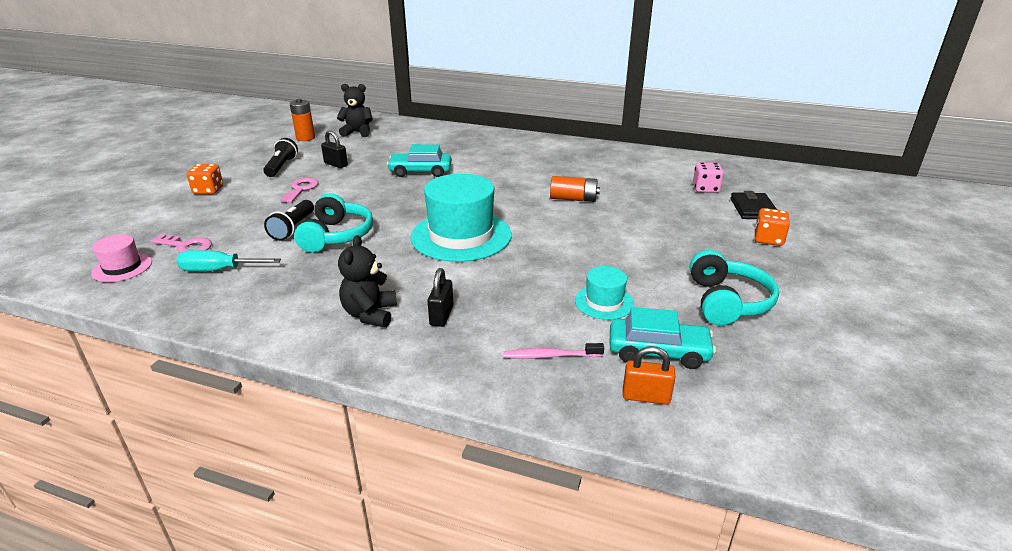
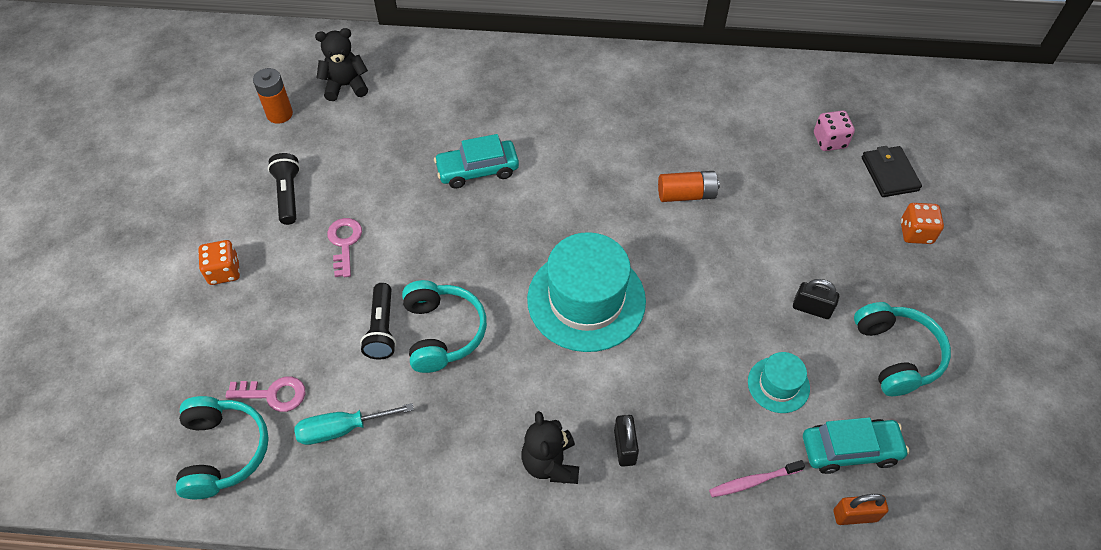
camera: 15 degrees left, 25 degrees up
pink hat [91,234,152,282] -> turquoise headphones [176,396,269,499]
black padlock [321,130,348,168] -> black padlock moved to [793,279,839,319]

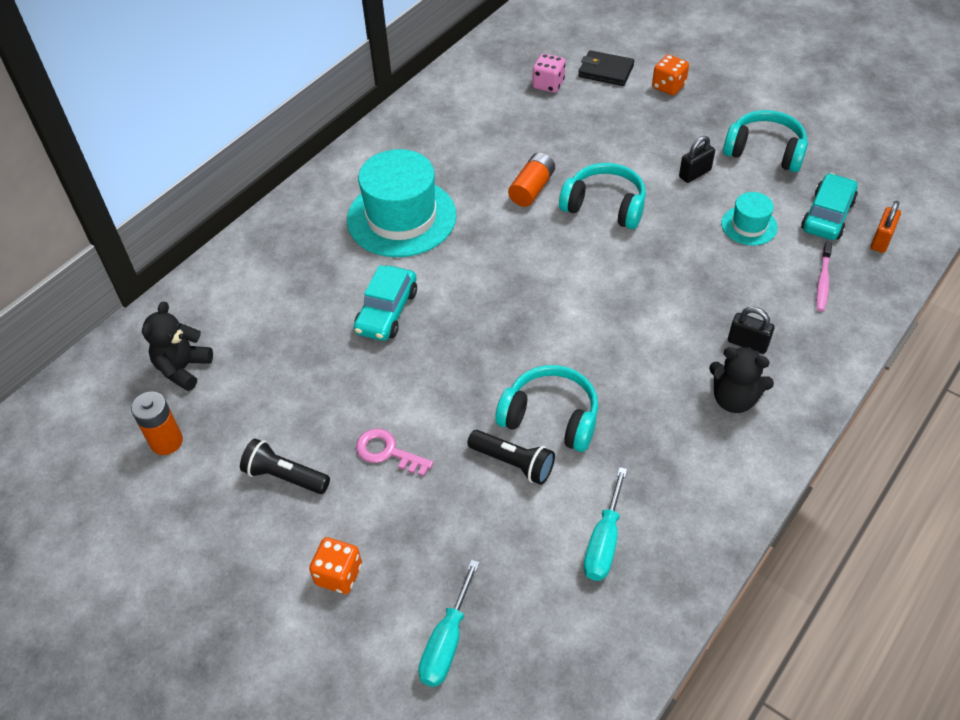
camera: 55 degrees left, 5 degrees down
turquoise headphones [176,396,269,499] -> turquoise headphones moved to [559,163,646,229]
pink key [225,377,305,412] -> none
turquoise hat [527,232,646,352] -> turquoise hat moved to [347,149,457,257]
none -> turquoise screwdriver [418,560,480,687]

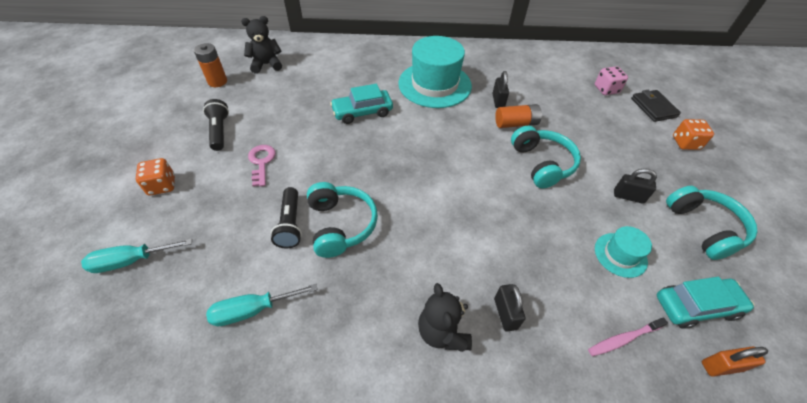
camera: 50 degrees right, 0 degrees up
none -> black padlock [493,71,509,108]

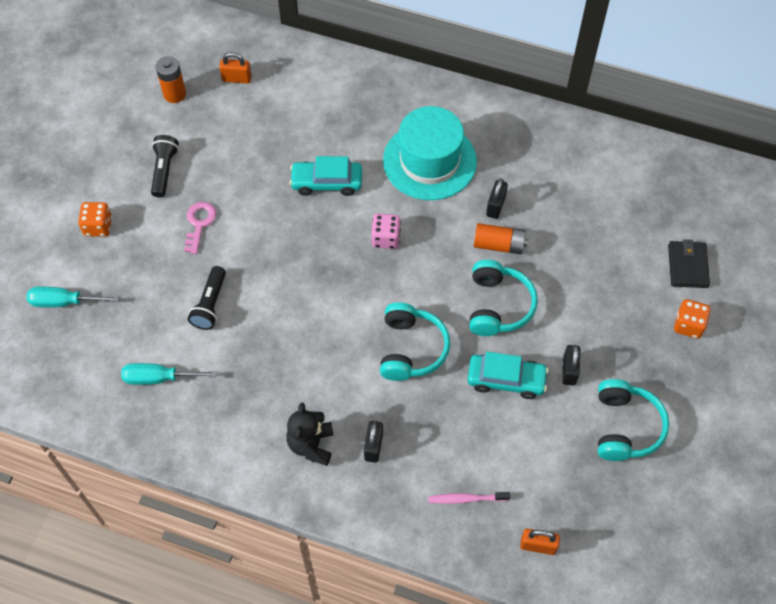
camera: 20 degrees right, 10 degrees up
black teddy bear [241,16,282,74] -> orange padlock [219,52,252,84]
turquoise headphones [307,182,378,258] -> turquoise headphones moved to [380,302,450,381]
pink dice [595,66,628,95] -> pink dice moved to [371,214,401,249]
turquoise hat [595,226,652,278] -> none
black padlock [614,168,657,204] -> black padlock turned 60 degrees clockwise [562,345,580,386]
turquoise car [657,277,755,329] -> turquoise car moved to [467,352,549,399]

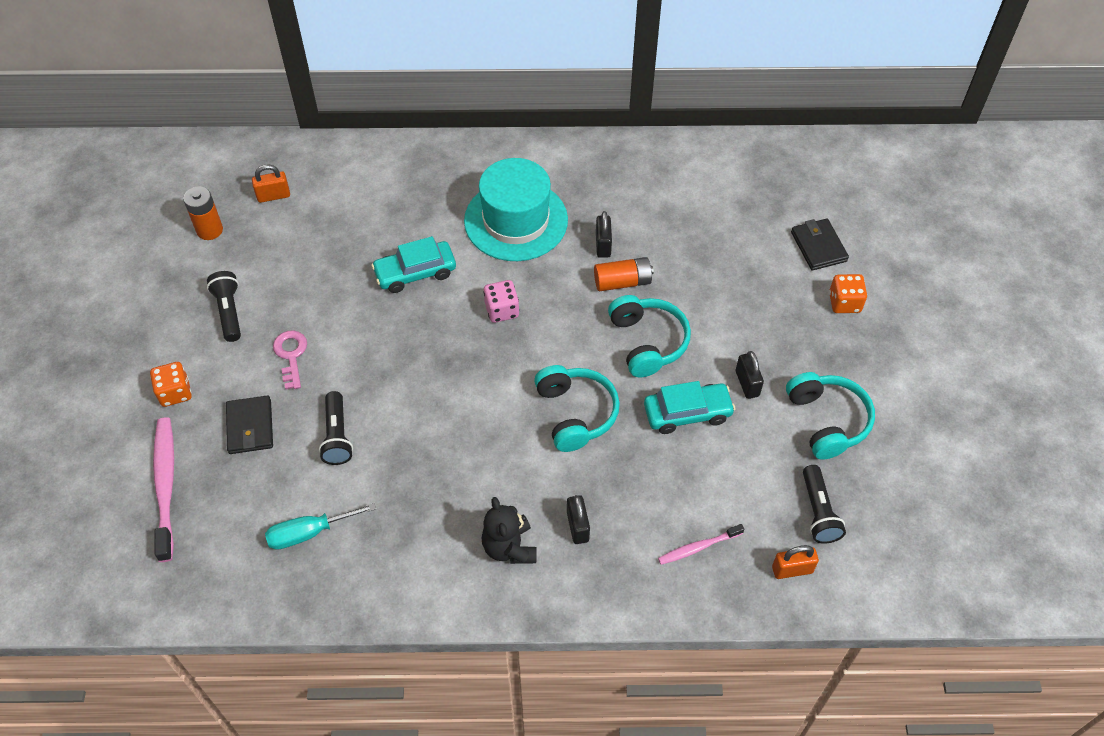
camera: 20 degrees left, 5 degrees down
turquoise screwdriver [27,286,119,308] -> pink toothbrush [153,417,174,562]
none -> black wallet [226,395,273,454]
none -> black flashlight [803,465,846,544]

